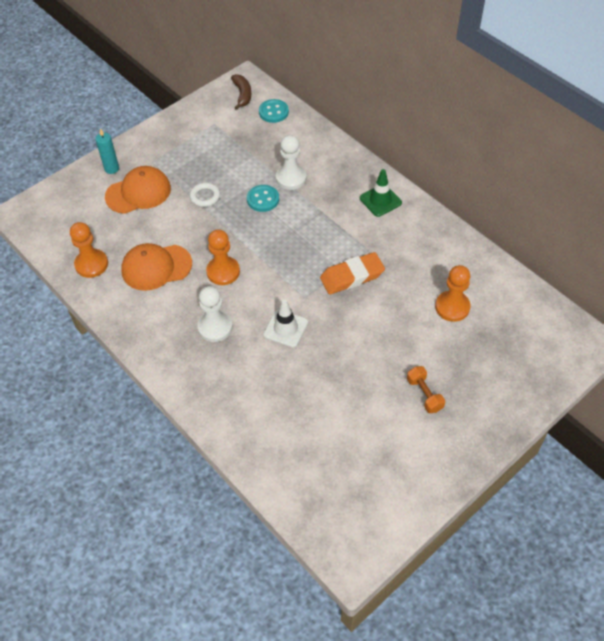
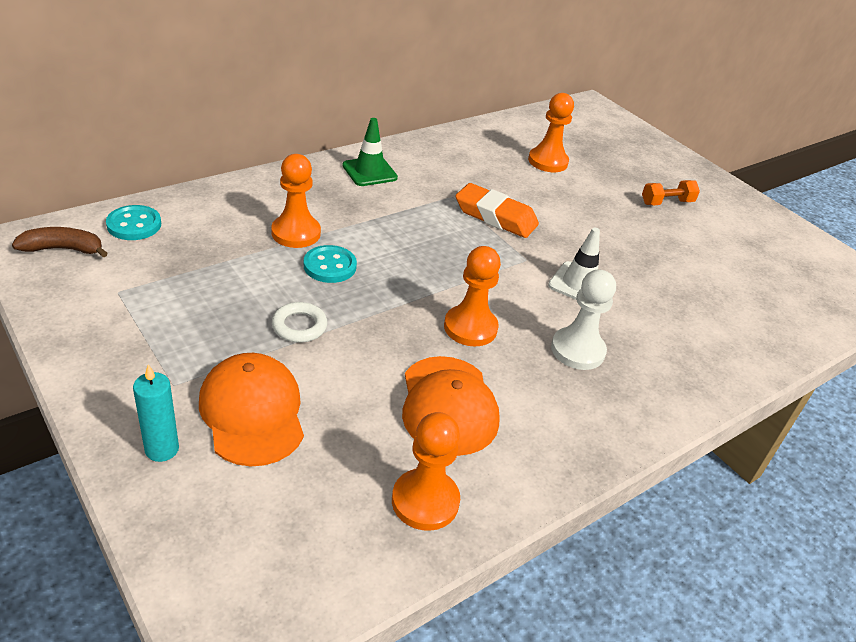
camera: 90 degrees left, 15 degrees down
white pawn [276,135,307,190] -> orange pawn [271,154,321,248]
orange eraser [320,252,385,295] -> orange eraser turned 45 degrees counterclockwise [455,183,539,238]

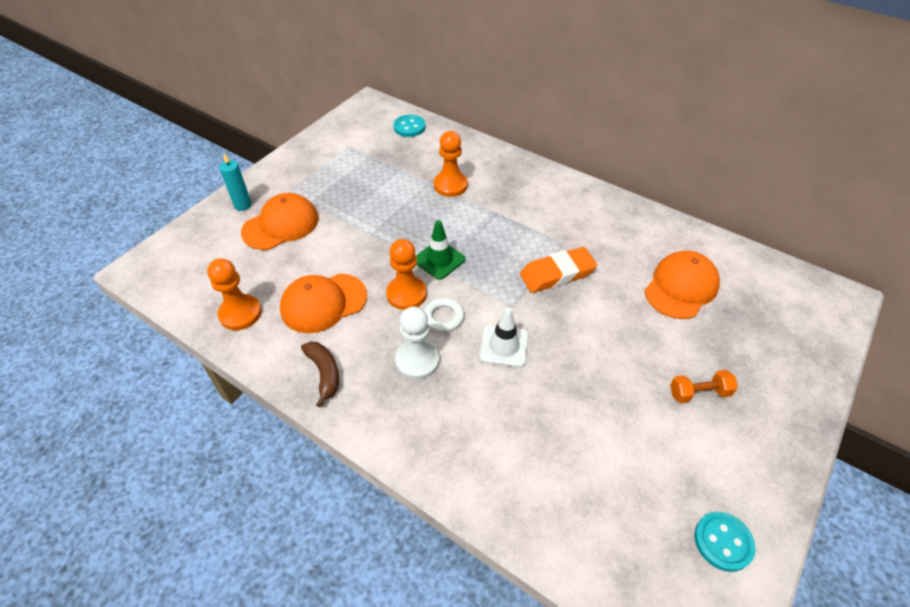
camera: 75 degrees right, 10 degrees up
brown banana [12,227,108,258] -> brown banana moved to [301,341,339,407]
white ring [272,302,328,343] -> white ring moved to [424,298,464,332]
turquoise button [304,245,357,283] -> turquoise button moved to [694,512,756,572]
green traffic cone [342,118,398,186] -> green traffic cone moved to [416,220,466,280]
orange eraser [455,183,539,238] -> orange eraser turned 60 degrees clockwise [520,247,597,293]
orange pawn [528,93,574,172] -> orange cap [644,251,720,319]
orange dumbbell [642,180,700,206] -> orange dumbbell turned 60 degrees counterclockwise [670,370,738,403]

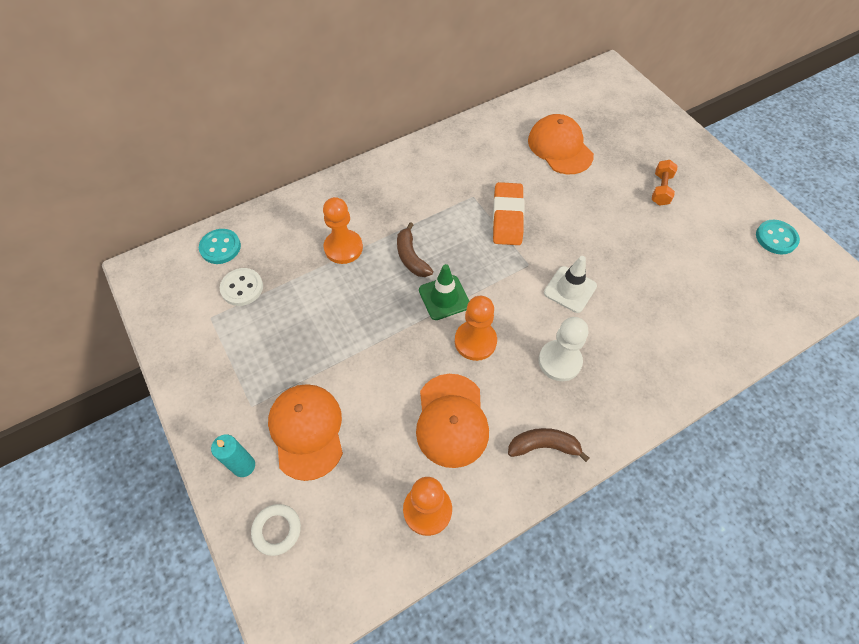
camera: 65 degrees left, 10 degrees up
white ring [424,298,464,332] -> white ring moved to [251,504,301,556]
none -> white button [220,268,263,306]
none -> brown banana [397,222,433,277]

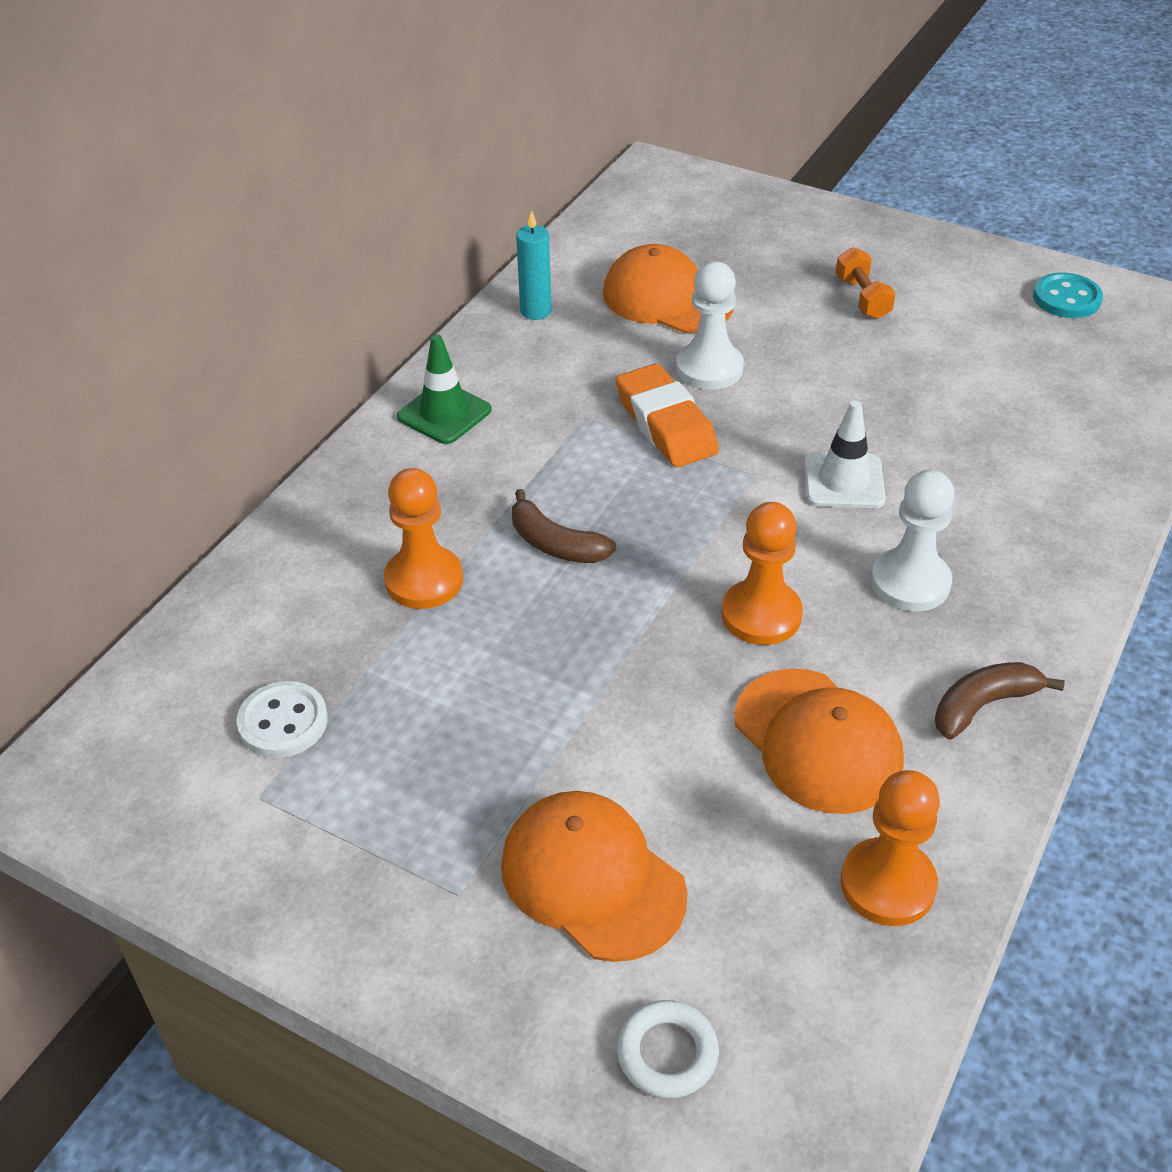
camera: 30 degrees left, 15 degrees down
turquoise button [199,229,241,264] -> none
turquoise candle [211,434,255,477] -> turquoise candle moved to [516,210,552,320]
green traffic cone [419,264,469,320] -> green traffic cone moved to [397,334,491,444]
none -> white pawn [676,261,744,390]

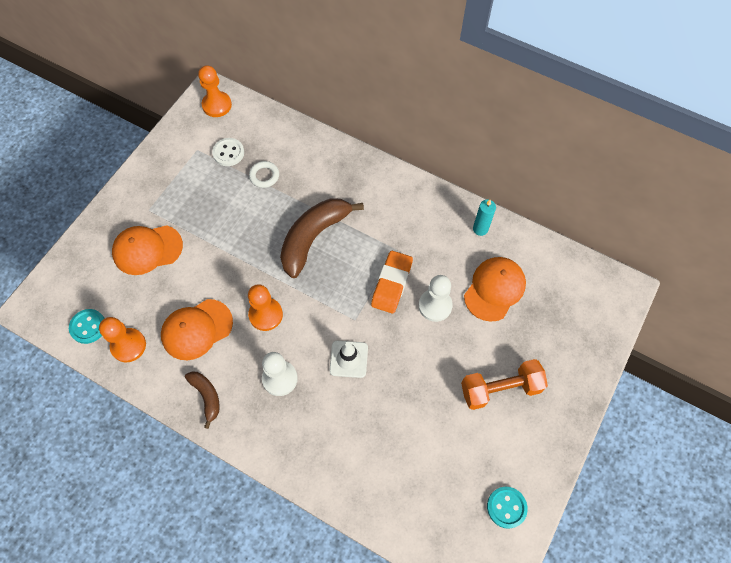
camera: 90 degrees right, 20 degrees up
orange pawn [384,468,463,609] -> orange pawn moved to [198,65,232,117]
green traffic cone [397,334,491,444] -> none
orange cap [501,791,688,962] -> orange cap turned 150 degrees counterclockwise [112,225,183,275]
brown banana [512,489,616,563] -> brown banana [280,198,364,278], size x1.94
orange eraser [616,364,719,467] -> orange eraser turned 45 degrees counterclockwise [371,251,413,314]
white ring [617,1000,719,1099] -> white ring moved to [249,161,279,188]
orange dumbbell [836,247,896,319] -> orange dumbbell [461,359,548,410], size x1.72
none -> turquoise button [69,309,105,344]

